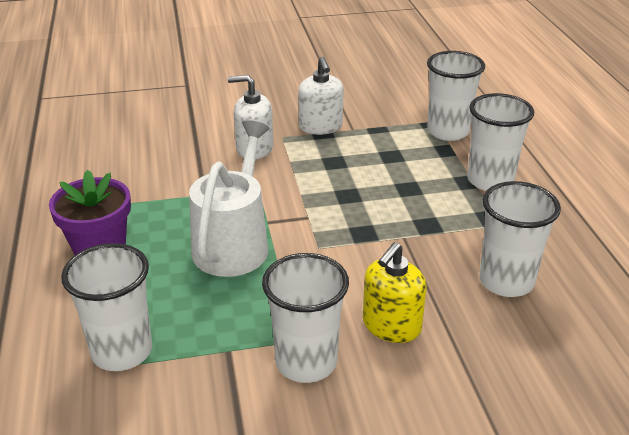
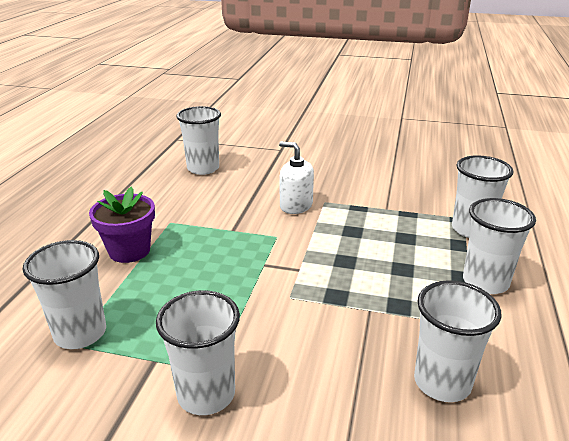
camera: 25 degrees right, 5 degrees down
white watering can [189,120,270,277] -> none
white soap dispenser [298,57,344,135] -> none
yellow soap dispenser [363,242,427,343] -> none
none -> white cup [176,106,221,175]

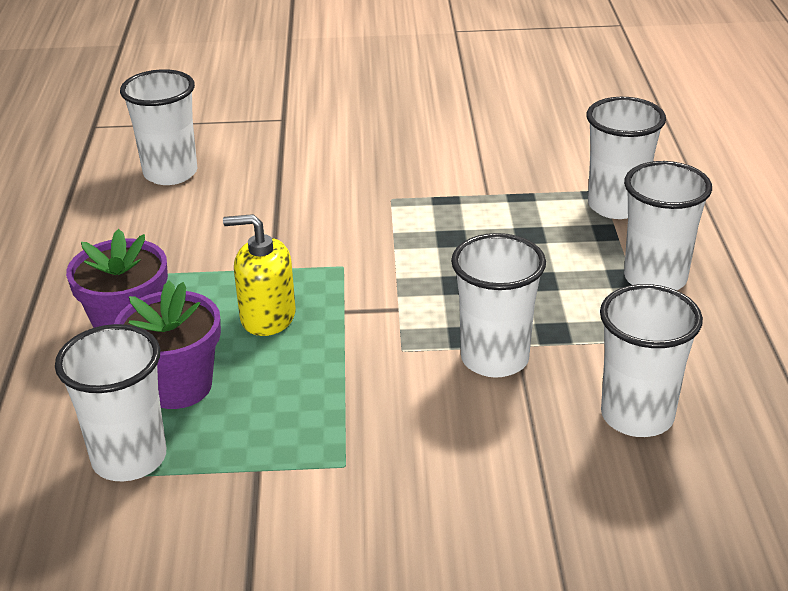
camera: 15 degrees left, 5 degrees up
white cup [156,290,240,415] -> white cup moved to [451,233,546,378]
white soap dispenser [279,141,314,214] -> none
none -> purple flower pot [114,281,221,409]
none -> yellow soap dispenser [223,214,296,336]

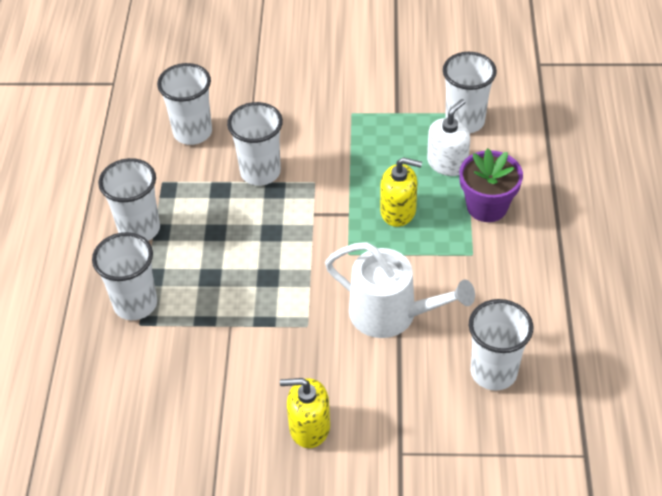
camera: 175 degrees left, 15 degrees up
purple flower pot [114,281,221,409] -> white soap dispenser [427,99,470,176]
none -> yellow soap dispenser [280,378,330,448]
none -> white watering can [325,242,475,338]

